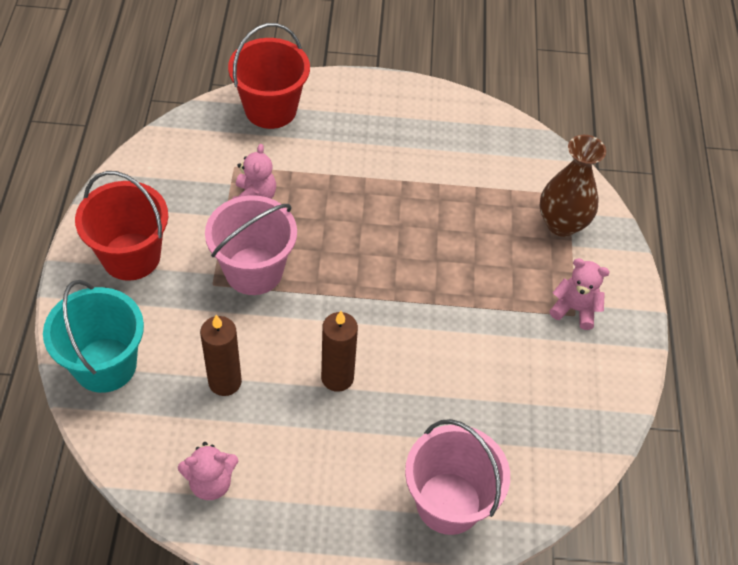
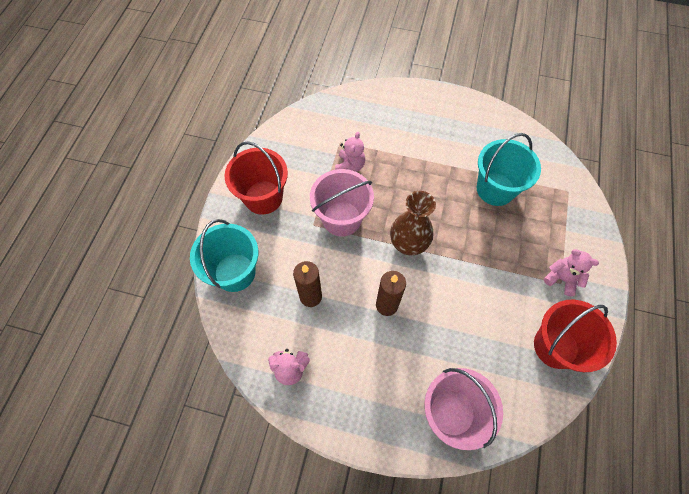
camera: 15 degrees right, 10 degrees up
red bucket [228,23,310,129] -> red bucket moved to [534,300,617,372]
brown vase [539,135,606,237] -> brown vase moved to [390,191,436,255]
none -> turquoise bucket [477,133,541,206]

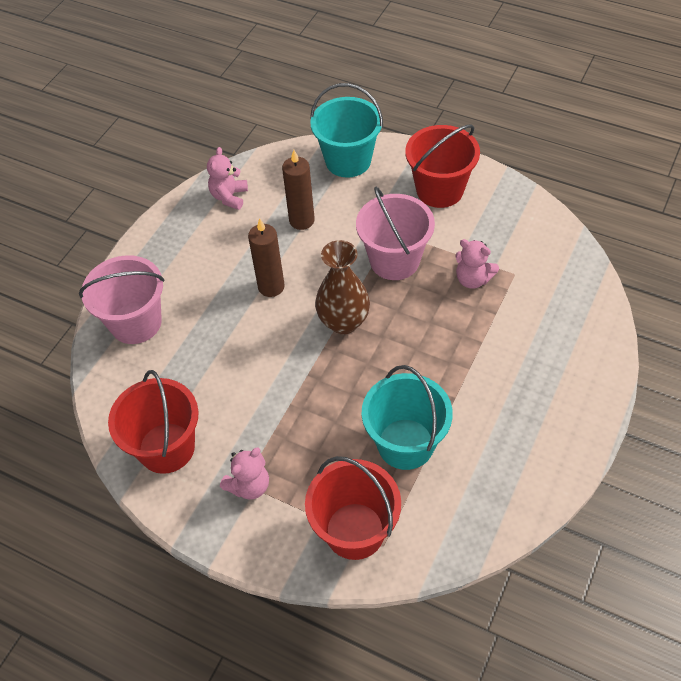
camera: 105 degrees right, 10 degrees down
none -> red bucket [305,456,401,560]

